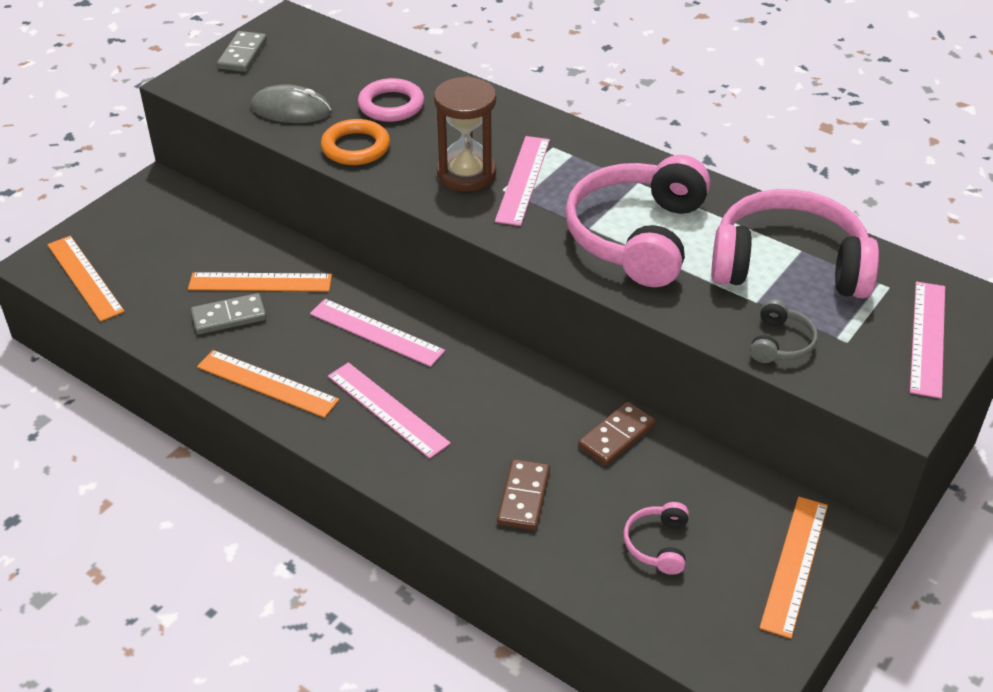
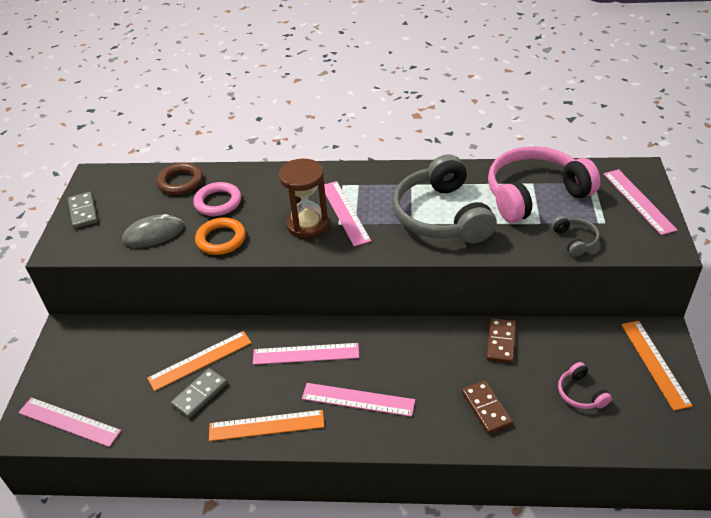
camera: 30 degrees left, 0 degrees up
orange ruler [47,236,125,322] -> pink ruler [18,397,121,447]
pink headphones [565,155,710,287] -> grey headphones [393,154,497,244]
none -> brown ring [156,163,203,195]

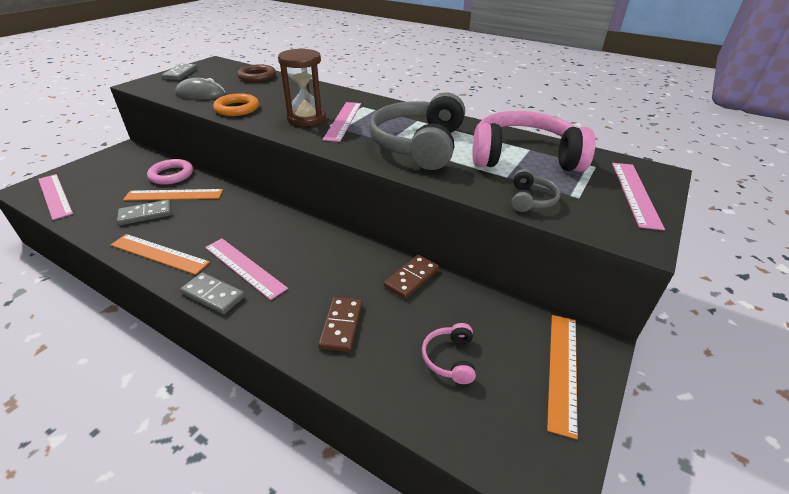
camera: 25 degrees right, 5 degrees down
pink ring [193,182,241,216] -> pink ring moved to [147,159,193,185]
pink ruler [253,343,359,365] -> none
none -> grey domino [180,272,245,314]

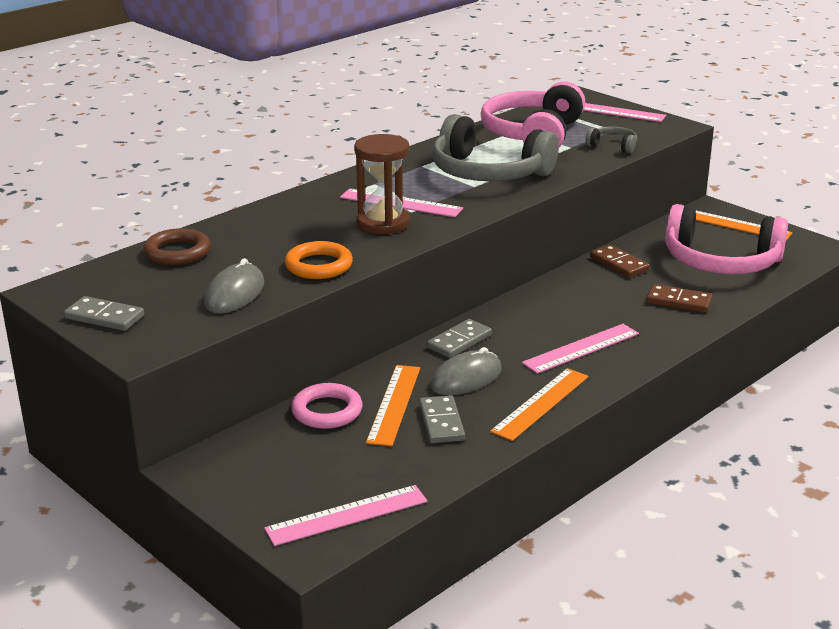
camera: 75 degrees left, 10 degrees down
grey domino [180,272,245,314] -> grey domino moved to [427,319,492,358]
pink headphones [422,323,476,384] -> pink headphones [665,204,788,274], size x2.32
none -> grey mouse [430,347,502,395]

